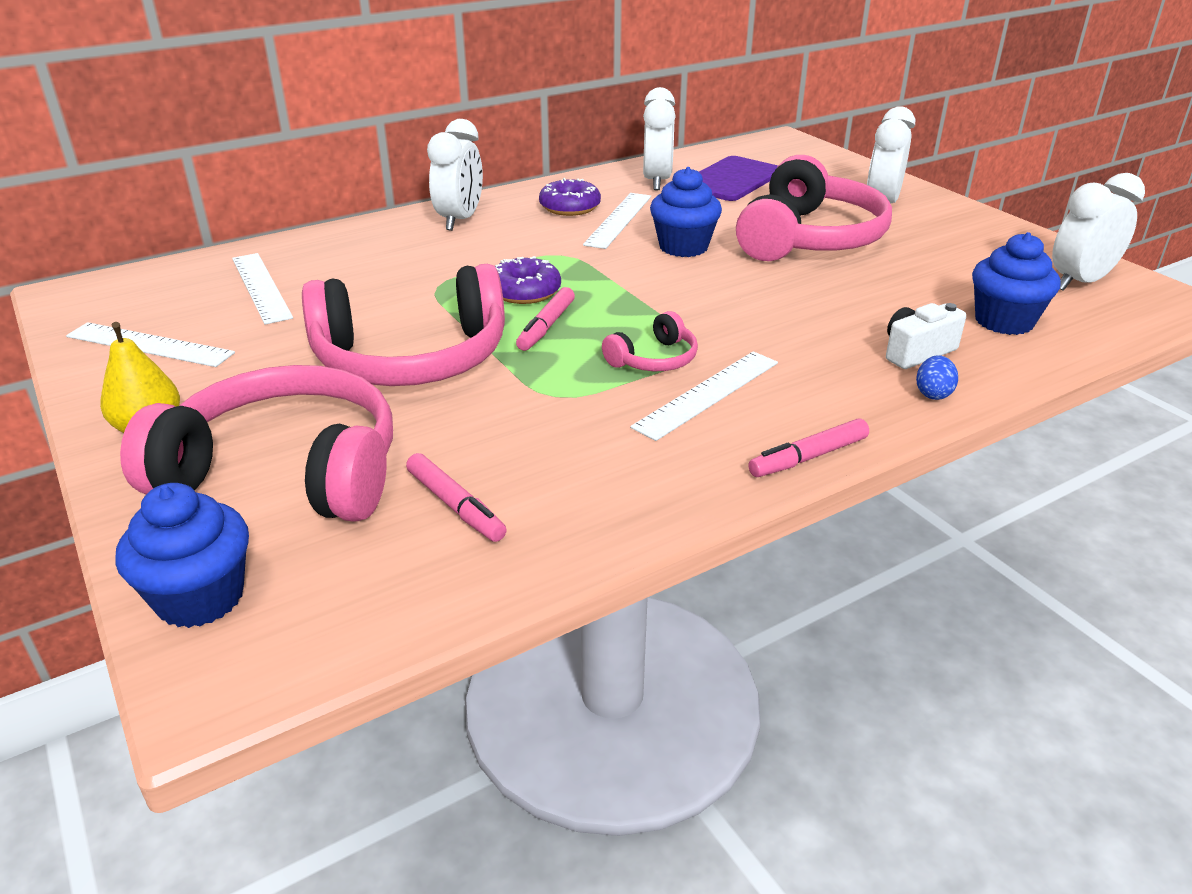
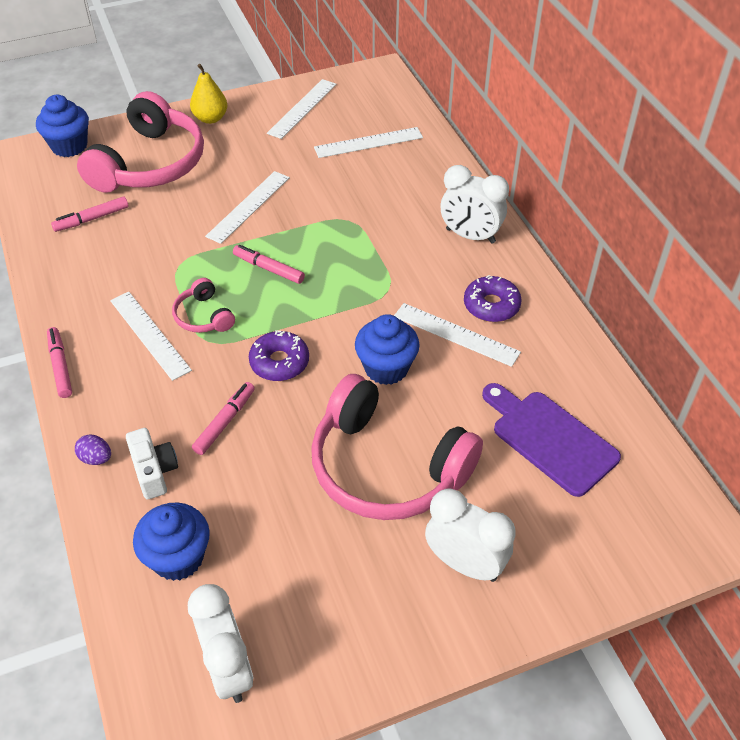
camera: 100 degrees right, 15 degrees up
pink headphones [302,264,505,386] -> white ruler [205,171,290,244]
purple donut [495,256,561,304] -> purple donut moved to [249,330,309,381]
white clock [643,87,676,190] -> none
blue egg [916,355,958,400] -> purple egg [75,434,111,465]
none -> pink marker [192,382,255,455]

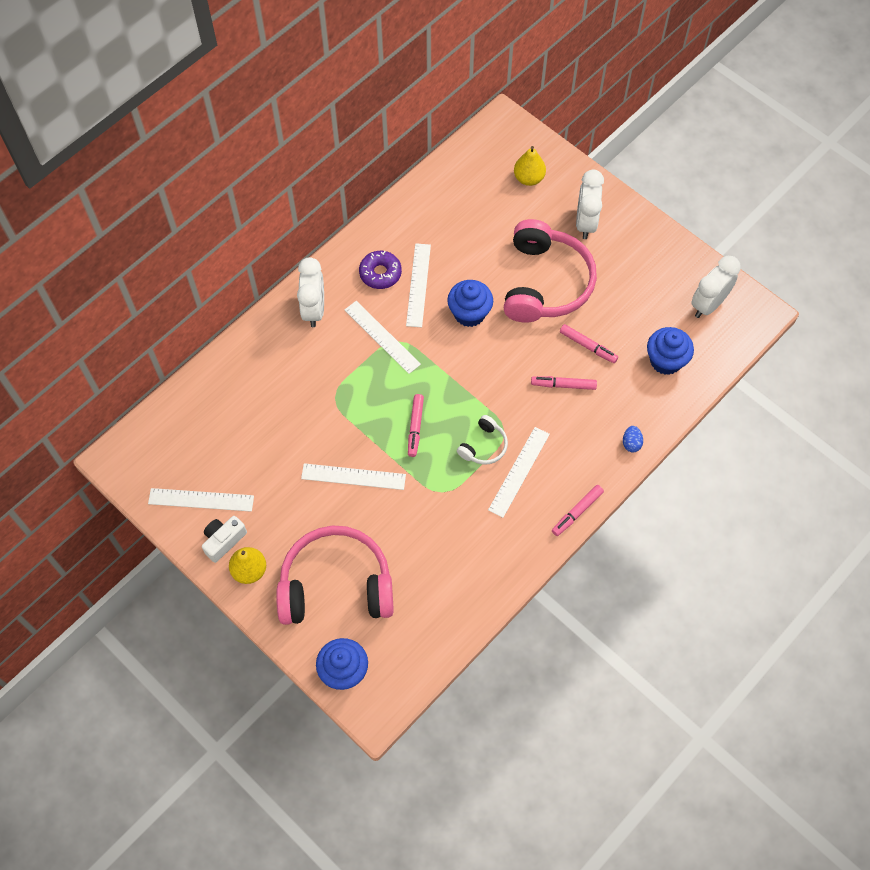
camera: 115 degrees left, 15 degrees up
pink marker [51,197,129,232] -> pink marker moved to [560,324,618,363]
purple egg [75,434,111,465] -> blue egg [623,426,643,452]
white camera [126,428,178,499] -> white camera moved to [202,516,247,563]
pink headphones [172,278,235,333] -> white headphones [457,415,508,465]
purple donut [249,330,309,381] -> none
white ruler [314,127,423,158] -> white ruler moved to [345,301,421,374]
purple cutting board [482,383,621,497] -> none
none -> yellow pear [514,146,546,186]

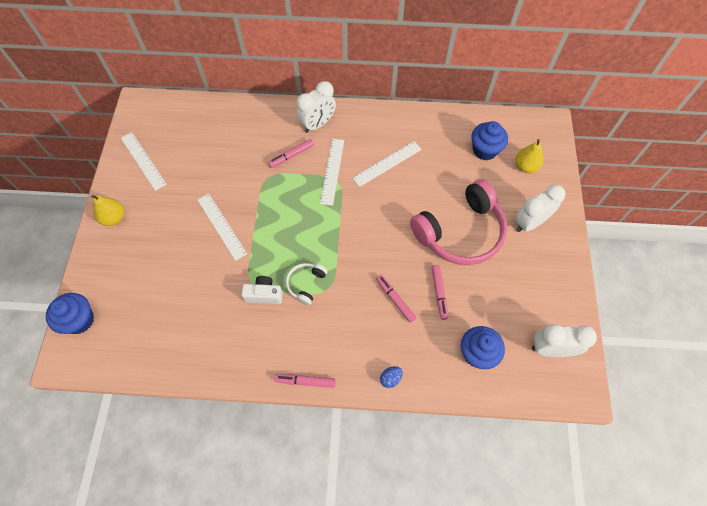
camera: 50 degrees right, 0 degrees up
white camera [202,516,247,563] -> white camera moved to [241,276,283,304]
pink headphones [276,526,394,625] -> none
purple donut [359,251,402,289] -> none
pink marker [408,394,424,457] -> pink marker moved to [268,139,314,168]
blue cupcake [447,280,493,327] -> blue cupcake moved to [471,121,508,160]
white headphones [457,415,508,465] -> white headphones turned 120 degrees clockwise [286,263,328,305]
white ruler [488,427,550,518] -> none

